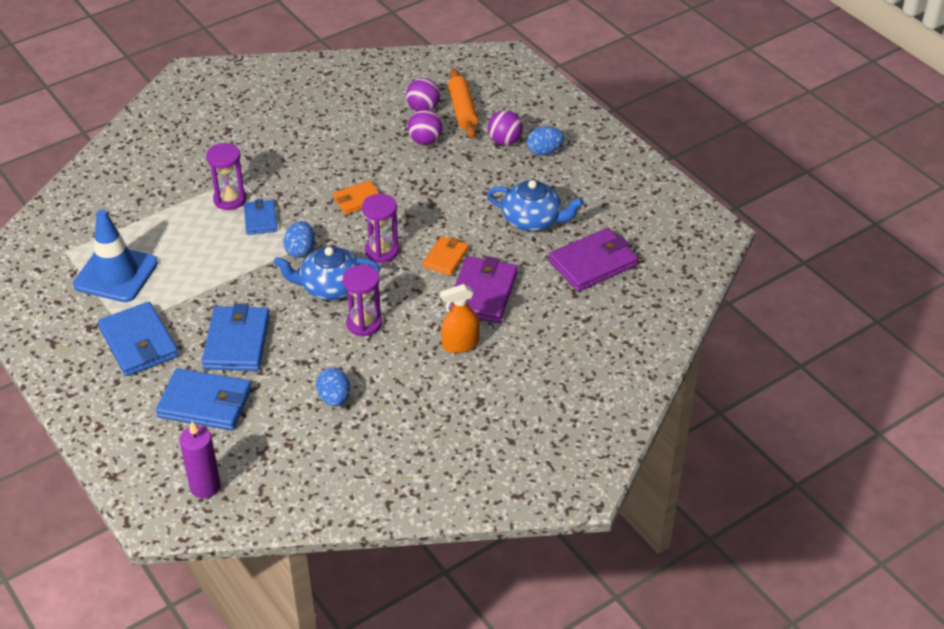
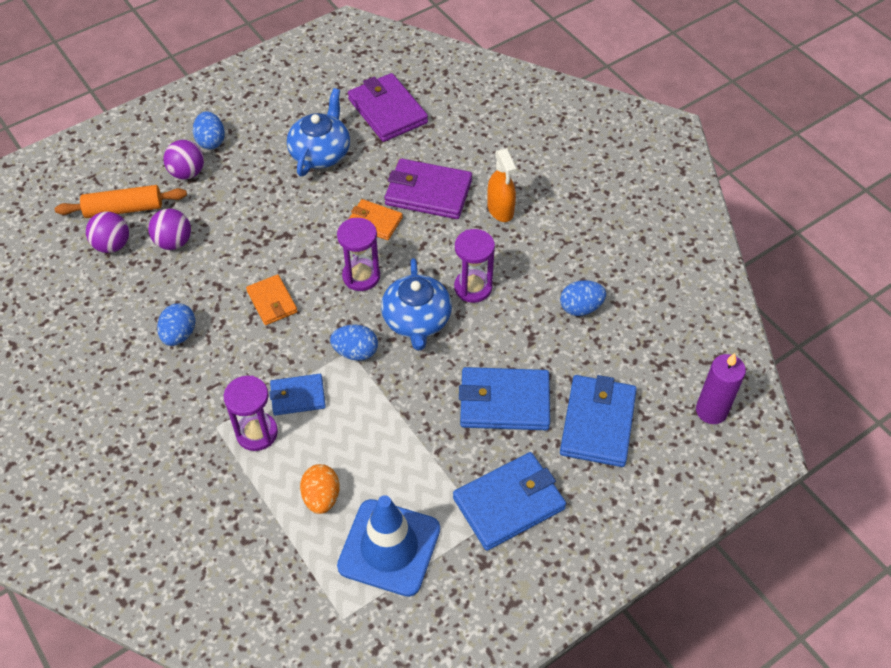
camera: 90 degrees left, 10 degrees up
none -> blue egg [157,303,196,346]
none -> orange egg [300,464,340,514]

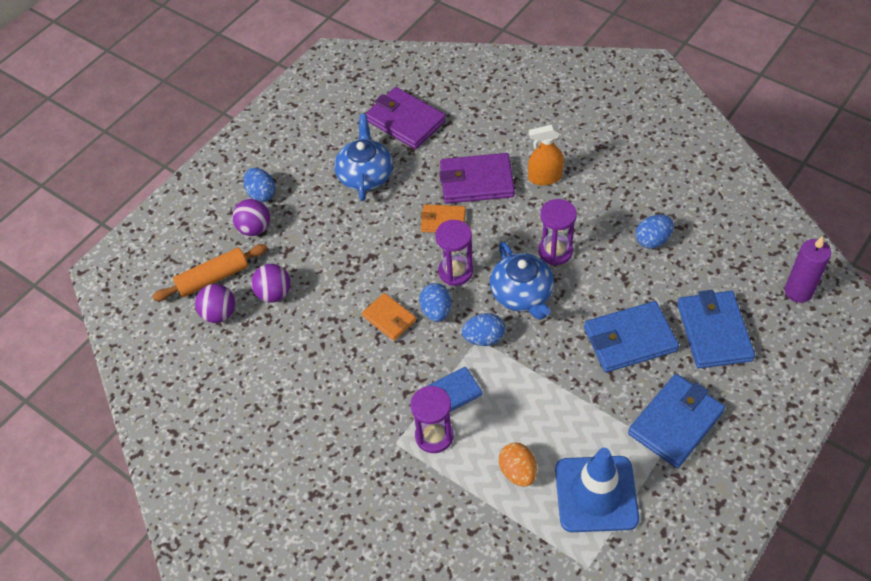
camera: 15 degrees left, 0 degrees up
blue egg [157,303,196,346] -> blue egg moved to [419,283,452,322]
orange spray bottle [487,149,516,222] -> orange spray bottle turned 120 degrees clockwise [528,125,564,186]

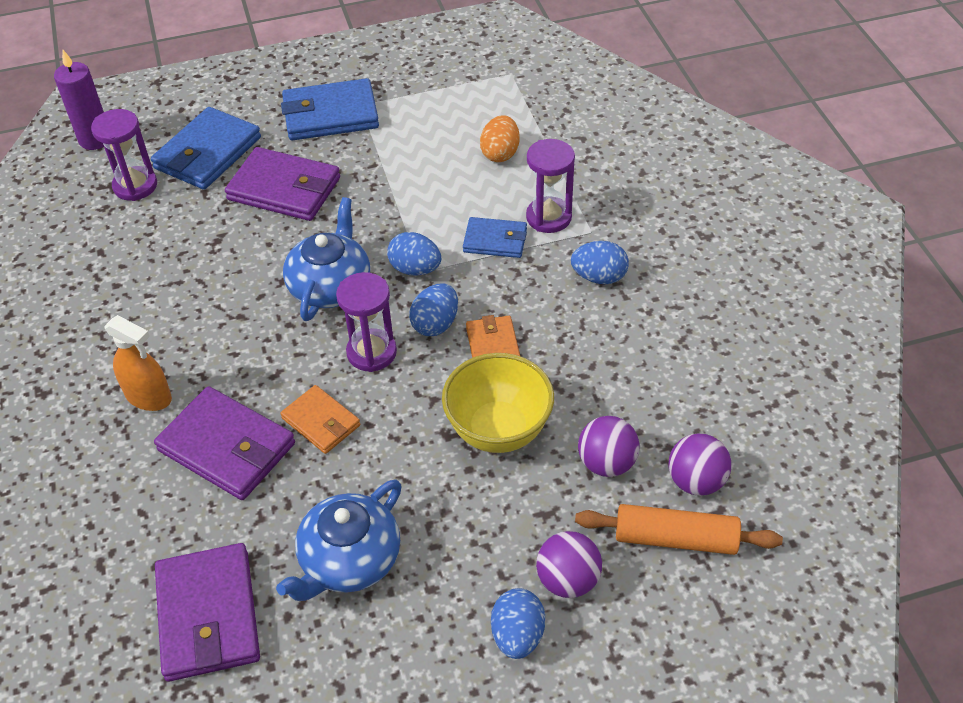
camera: 145 degrees left, 5 degrees down
purple hourglass [538,199,577,265] -> purple hourglass moved to [91,109,157,201]
blue traffic cone [555,448,639,532] -> none
blue wallet [584,301,679,372] -> purple wallet [225,147,340,221]
blue egg [635,215,674,249] -> blue egg moved to [571,241,629,284]
none -> yellow bowl [442,353,554,453]

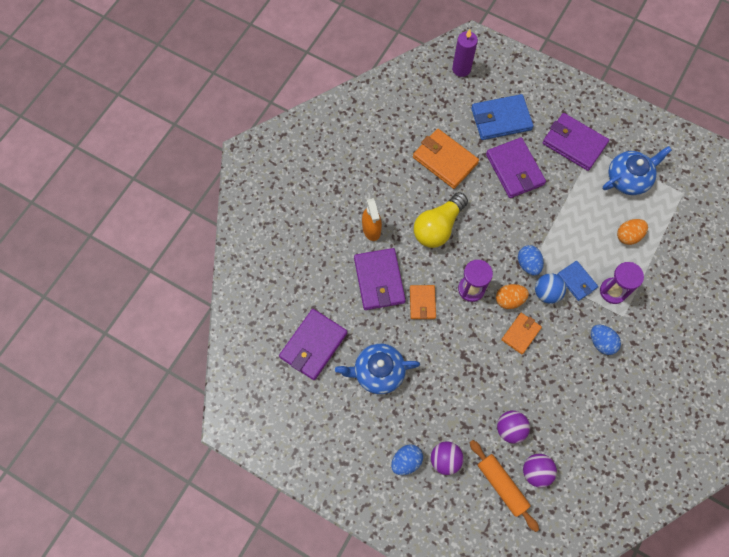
camera: 45 degrees right, 20 degrees up
purple hourglass [91,109,157,201] -> none
blue wallet [281,78,379,140] -> purple wallet [542,113,609,171]
blue teapot [283,197,370,321] -> blue teapot moved to [603,146,672,195]
blue egg [409,283,458,336] -> orange egg [496,284,529,309]
yellow bowl [442,353,554,453] -> none
none -> orange wallet [413,129,479,189]
none -> yellow light bulb [414,192,468,248]
none -> blue ball [535,273,566,304]

